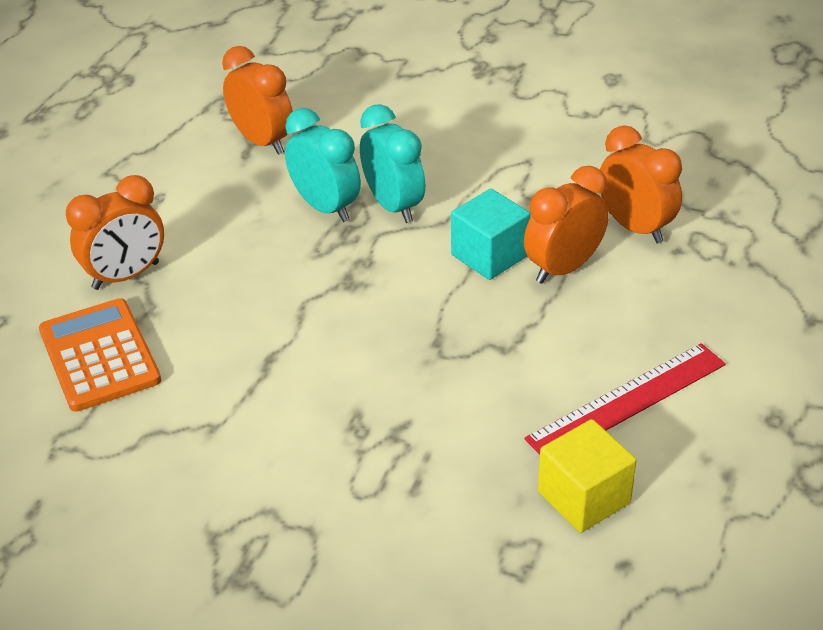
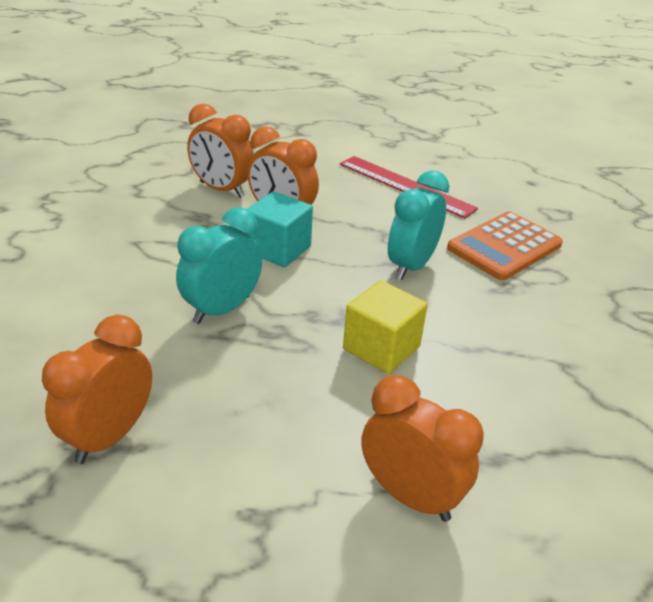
camera: 110 degrees left, 5 degrees down
orange calculator [39,298,161,412] -> orange calculator moved to [447,211,563,280]
turquoise clock [285,108,361,222] -> turquoise clock moved to [388,170,449,280]
yellow cube [538,419,636,533] -> yellow cube moved to [343,280,428,374]
orange clock [600,125,682,243] -> orange clock turned 90 degrees counterclockwise [187,104,254,198]

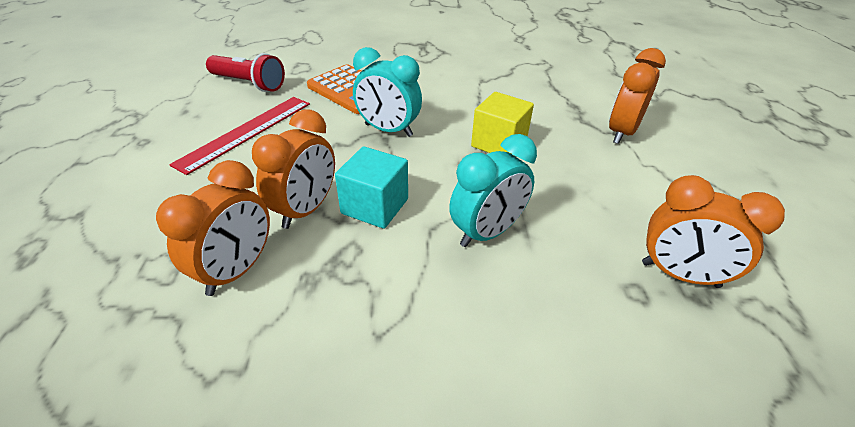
camera: 95 degrees left, 5 degrees up
turquoise clock [176,207,262,324] -> turquoise clock turned 75 degrees counterclockwise [449,134,537,247]
none -> red flashlight [206,53,285,92]

